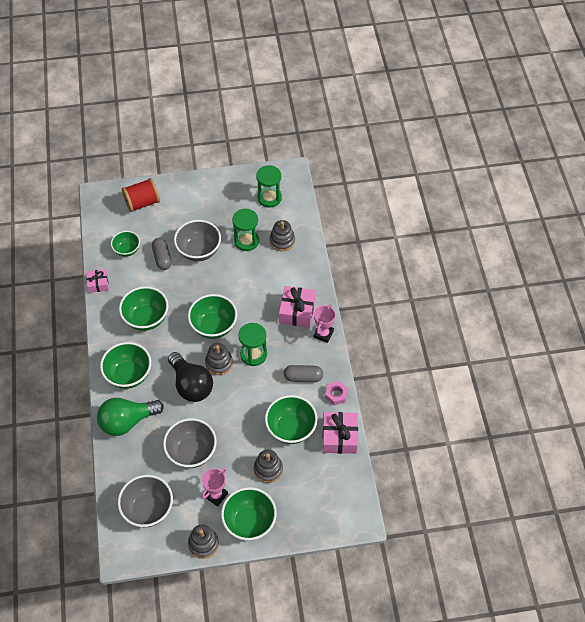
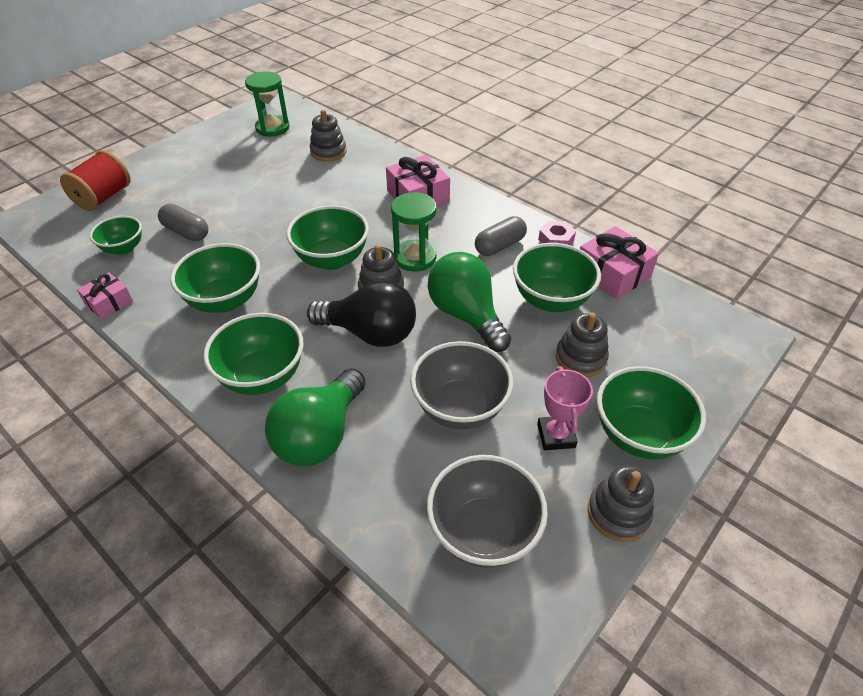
camera: 40 degrees left, 10 degrees down
grey bowl [174,220,221,261] -> none
green hourglass [232,209,259,251] -> none
pink trophy [313,304,335,343] -> none
none -> green light bulb [428,252,511,352]

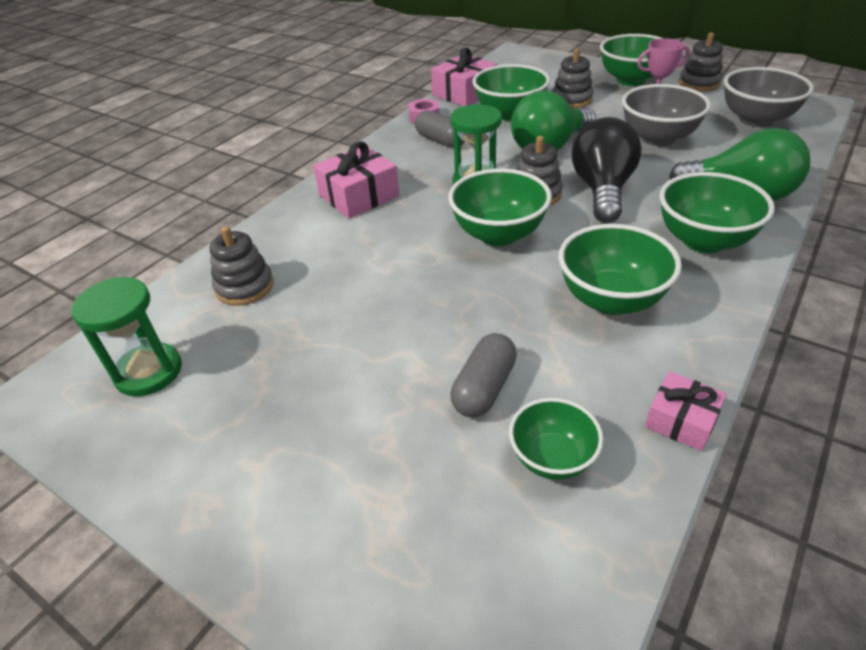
camera: 95 degrees left, 5 degrees down
red spool [60,150,131,211] -> none

